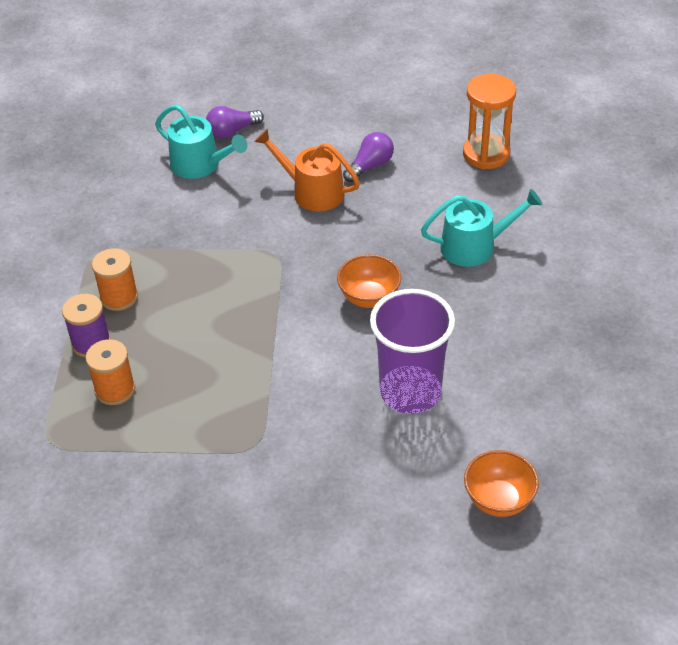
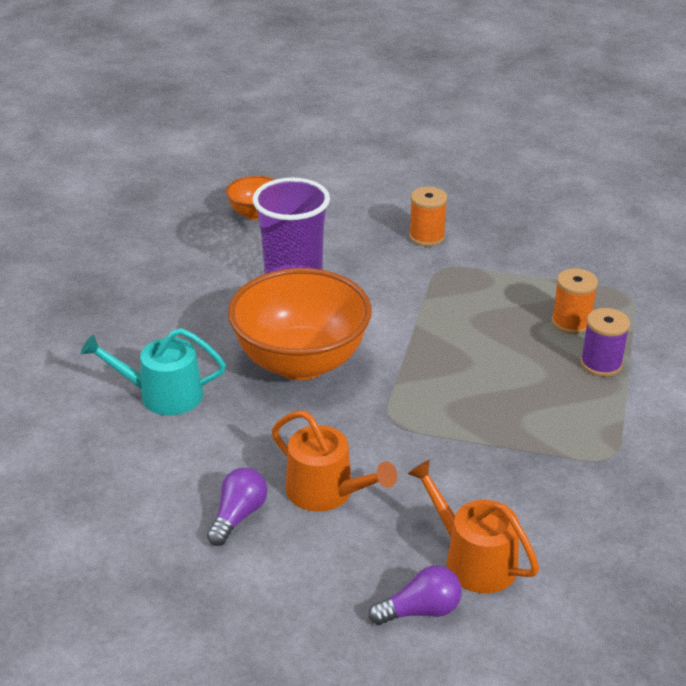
camera: 170 degrees left, 10 degrees down
orange spool [92,248,138,311] -> orange spool moved to [409,187,447,246]
turquoise watering can [155,105,247,179] -> orange watering can [407,460,539,593]
orange bowl [337,255,401,308] -> orange bowl [228,268,372,380], size x2.04
purple light bulb [343,132,394,182] -> purple light bulb turned 150 degrees clockwise [207,468,267,546]
orange hourglass [463,74,516,169] -> none

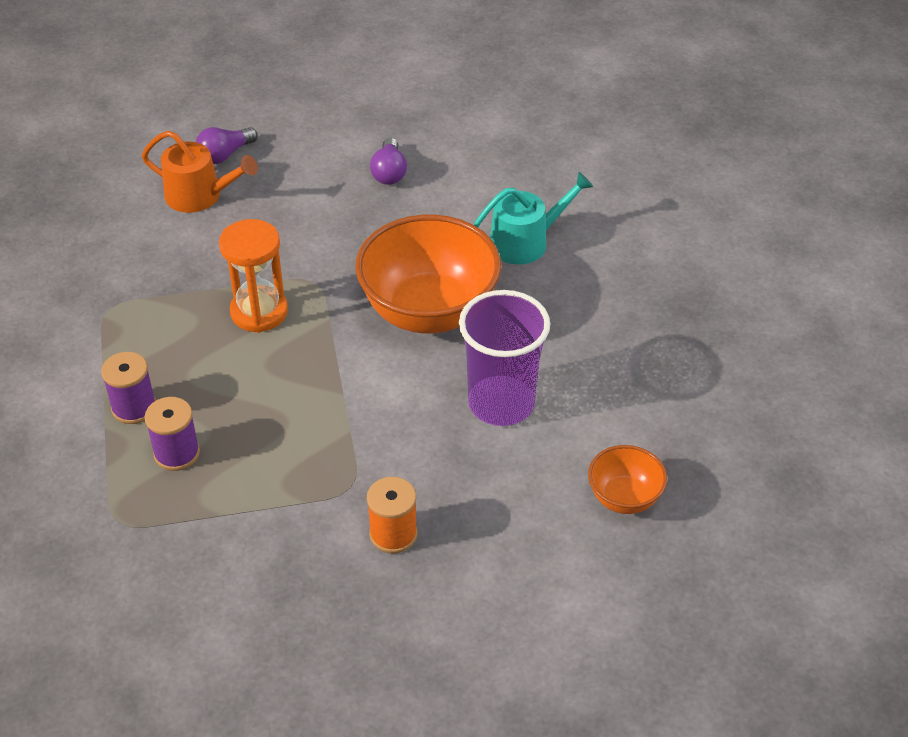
camera: 155 degrees right, 10 degrees up
orange watering can [272,411,397,512] -> none
orange spool [552,268,598,334] -> purple spool [145,397,200,471]
none -> orange hourglass [219,219,288,333]

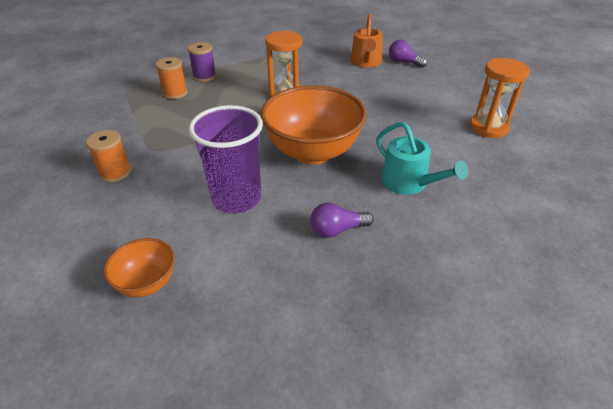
camera: 75 degrees right, 5 degrees down
purple spool [145,397,200,471] -> orange spool [156,57,188,99]
purple light bulb [370,138,407,185] -> purple light bulb moved to [310,203,374,238]
none -> orange hourglass [470,58,530,138]

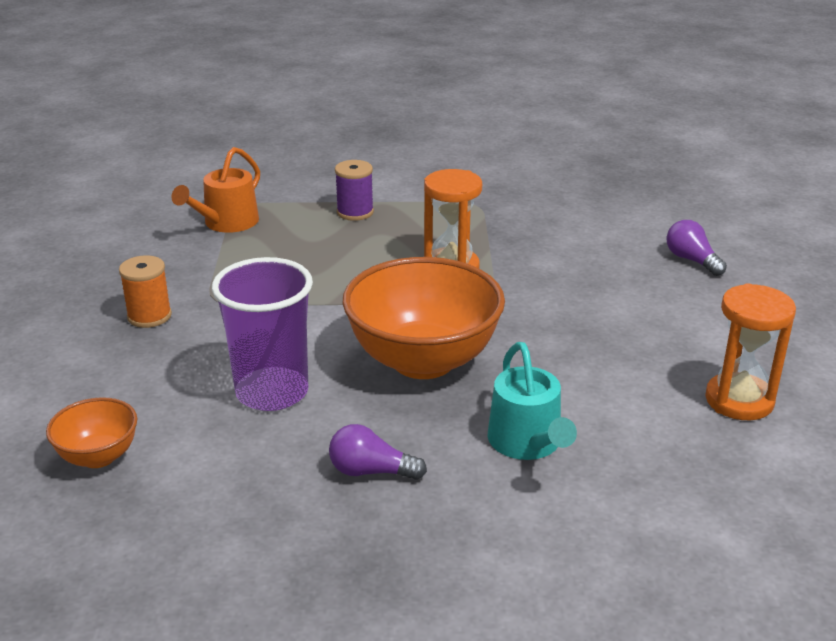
camera: 25 degrees right, 10 degrees down
orange spool [156,57,188,99] -> none
orange watering can [351,14,383,68] -> orange watering can moved to [171,147,260,233]

